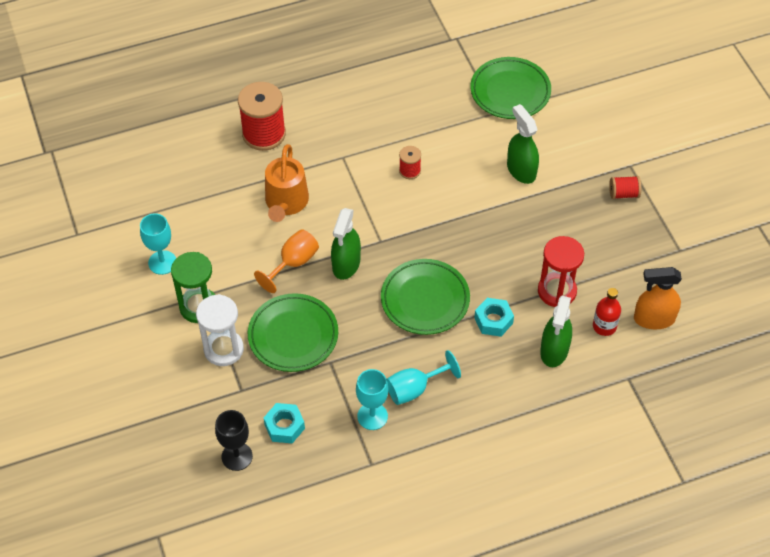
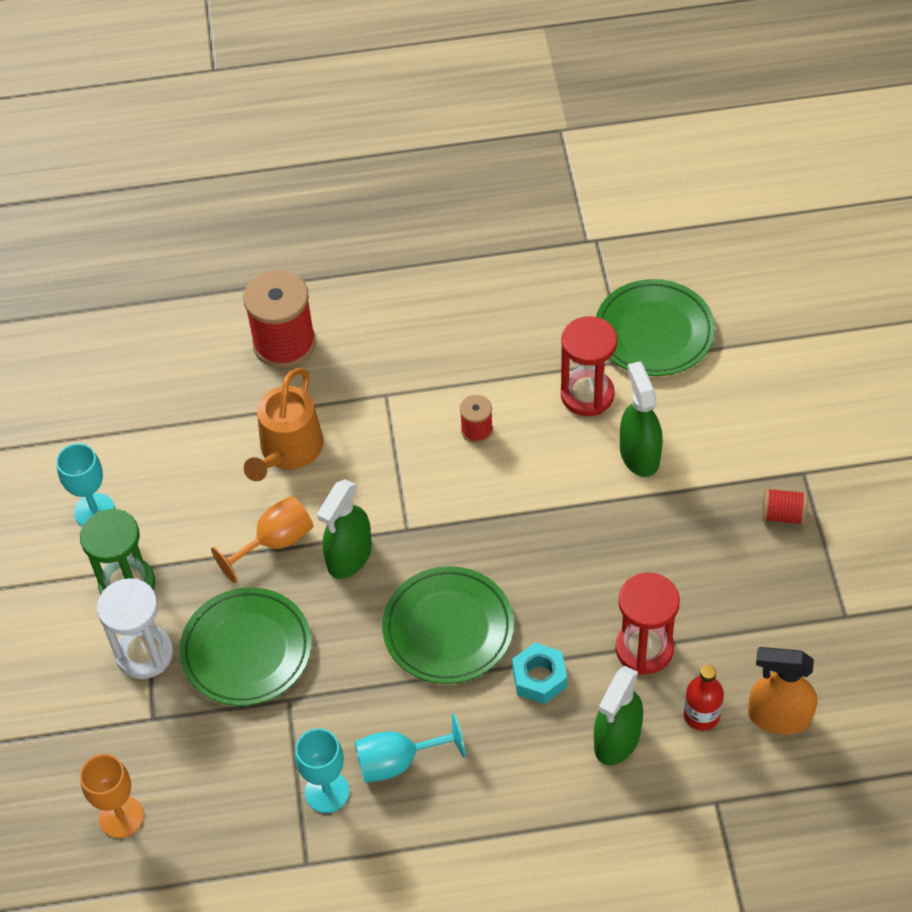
camera: 15 degrees right, 0 degrees up
black goblet [215,410,253,471] -> orange goblet [80,754,144,838]
turquoise nut [264,403,305,443] -> none
none -> red hourglass [561,316,617,416]

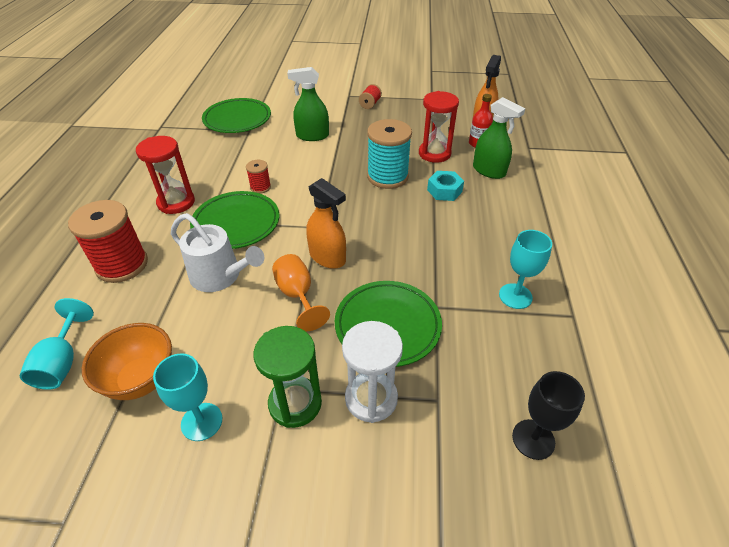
camera: 80 degrees left, 10 degrees down
orange goblet [80,754,144,838] -> black goblet [512,371,585,460]
orange watering can [244,368,324,481] -> white watering can [171,213,264,292]
green spray bottle [317,479,372,579] -> orange spray bottle [306,178,346,269]
turquoise goblet [354,714,466,782] -> turquoise goblet moved to [20,298,94,390]
green plate [382,566,514,684] -> green plate moved to [190,191,279,249]
red hourglass [561,316,617,416] -> red hourglass moved to [136,136,195,214]
none -> orange bowl [82,323,172,400]
none -> turquoise spool [367,119,412,189]

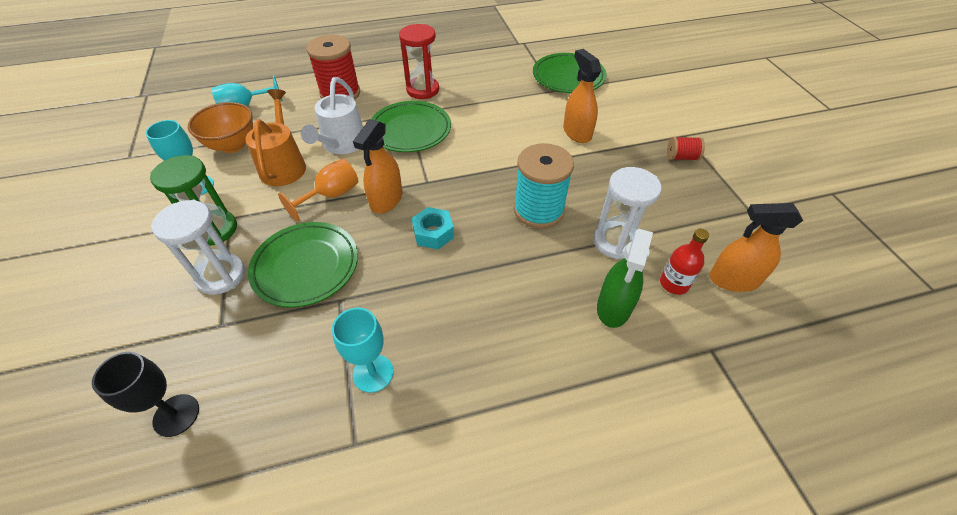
camera: 70 degrees right, 5 degrees up
red spool [246,160,271,194] -> none
green spray bottle [287,67,329,141] -> orange spray bottle [563,49,601,143]
red hourglass [419,91,459,163] -> white hourglass [593,167,661,259]
turquoise nut [427,171,464,201] -> turquoise nut moved to [412,207,454,249]
none -> orange watering can [245,89,306,186]

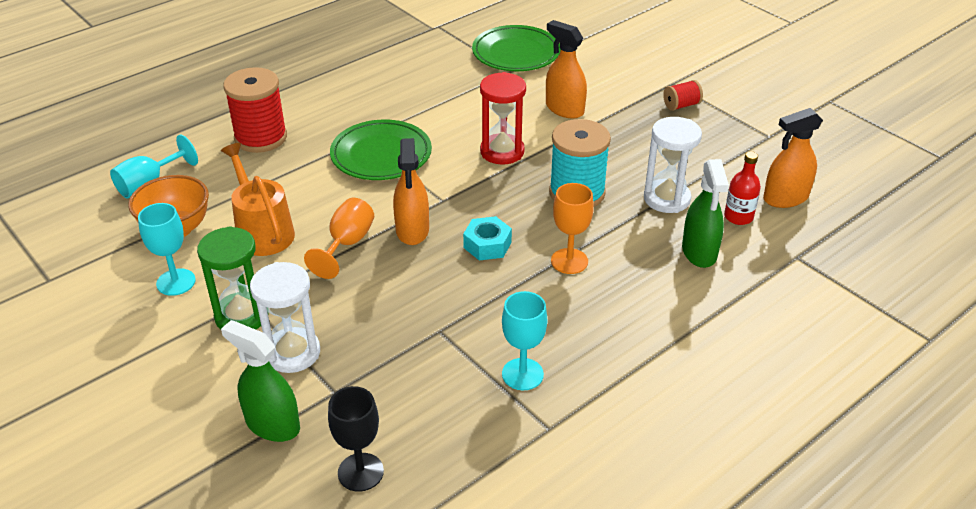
camera: 25 degrees left, 10 degrees down
green plate [248,222,358,307] -> none
white watering can [301,77,363,154] -> none
red hourglass [399,24,439,99] -> red hourglass moved to [480,72,526,164]
none -> green spray bottle [221,320,300,442]
none -> orange goblet [551,183,594,274]

